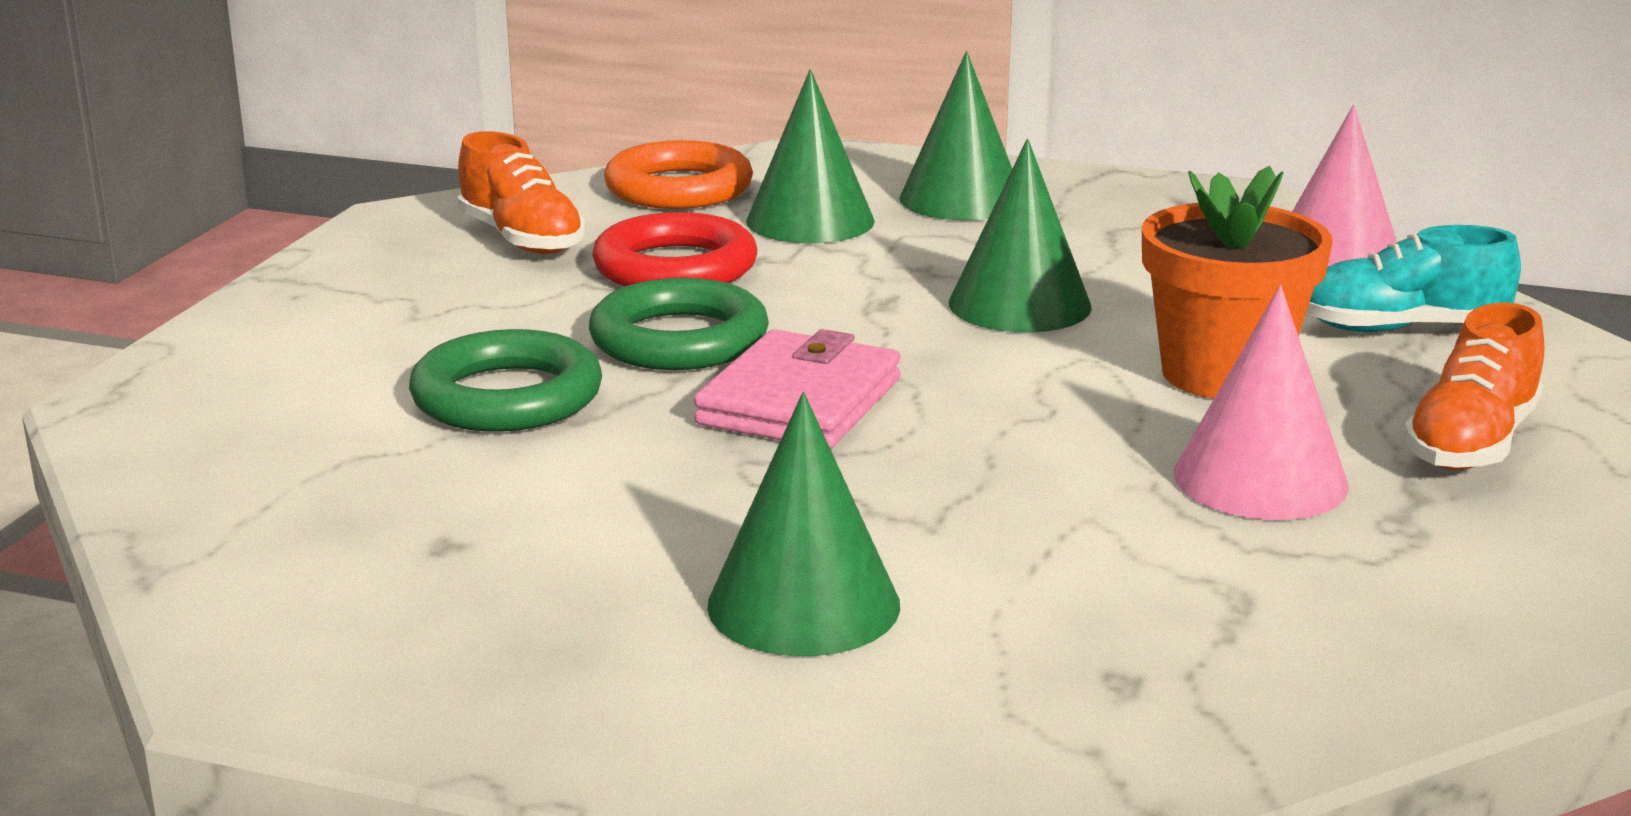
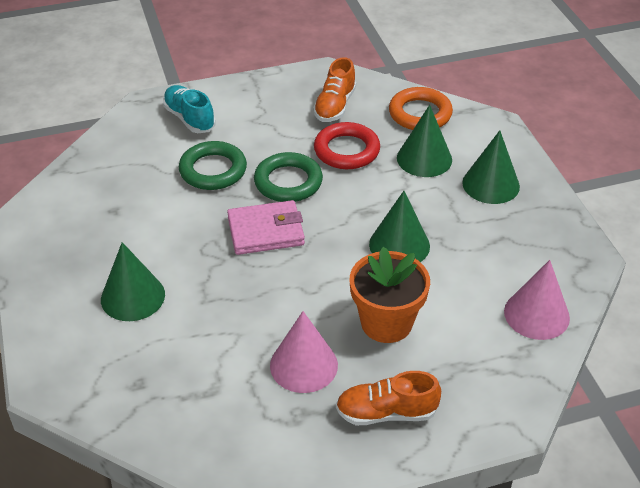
camera: 55 degrees right, 20 degrees up
turquoise shoe [1306,225,1521,332] -> turquoise shoe moved to [163,85,216,133]

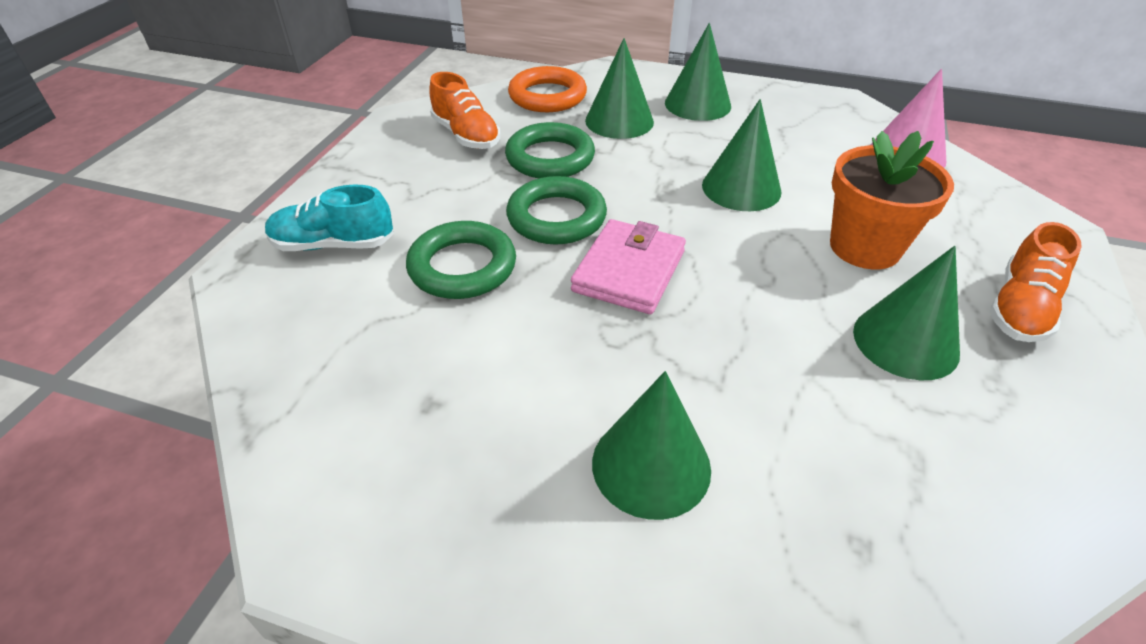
camera: 55 degrees left, 0 degrees up
pink cone [270,311,338,393] -> green cone [853,246,960,380]
red ring [314,122,380,169] -> green ring [505,122,595,178]

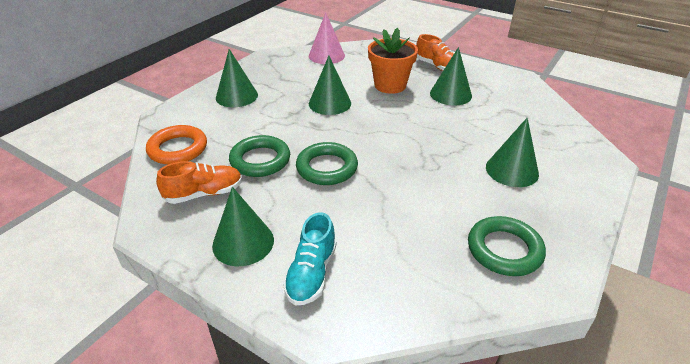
camera: 75 degrees left, 5 degrees down
green ring [406,221,516,299] -> green ring moved to [468,216,546,276]
pink wallet [571,219,686,314] -> none
green cone [585,38,654,139] -> green cone moved to [212,187,274,266]

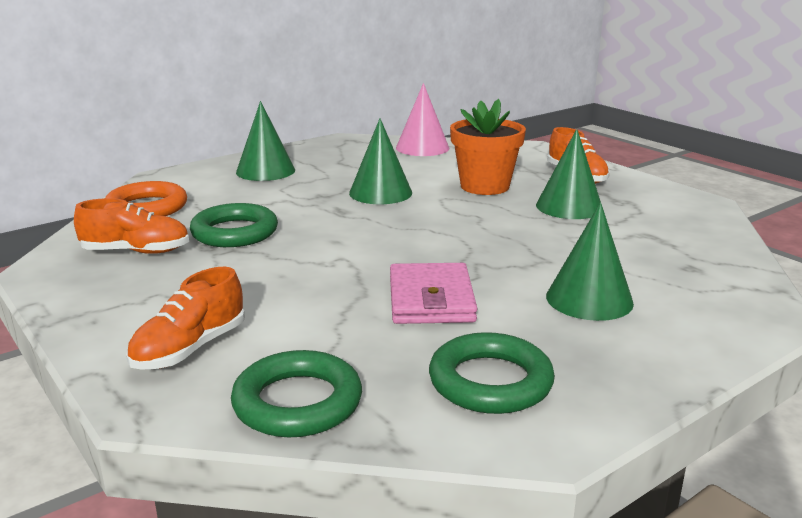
camera: 20 degrees right, 15 degrees down
green cone [212,187,274,266] -> none
turquoise shoe [283,212,337,305] -> orange shoe [126,267,245,370]
green ring [296,142,358,185] -> green ring moved to [231,350,362,437]
none -> pink wallet [390,263,477,324]

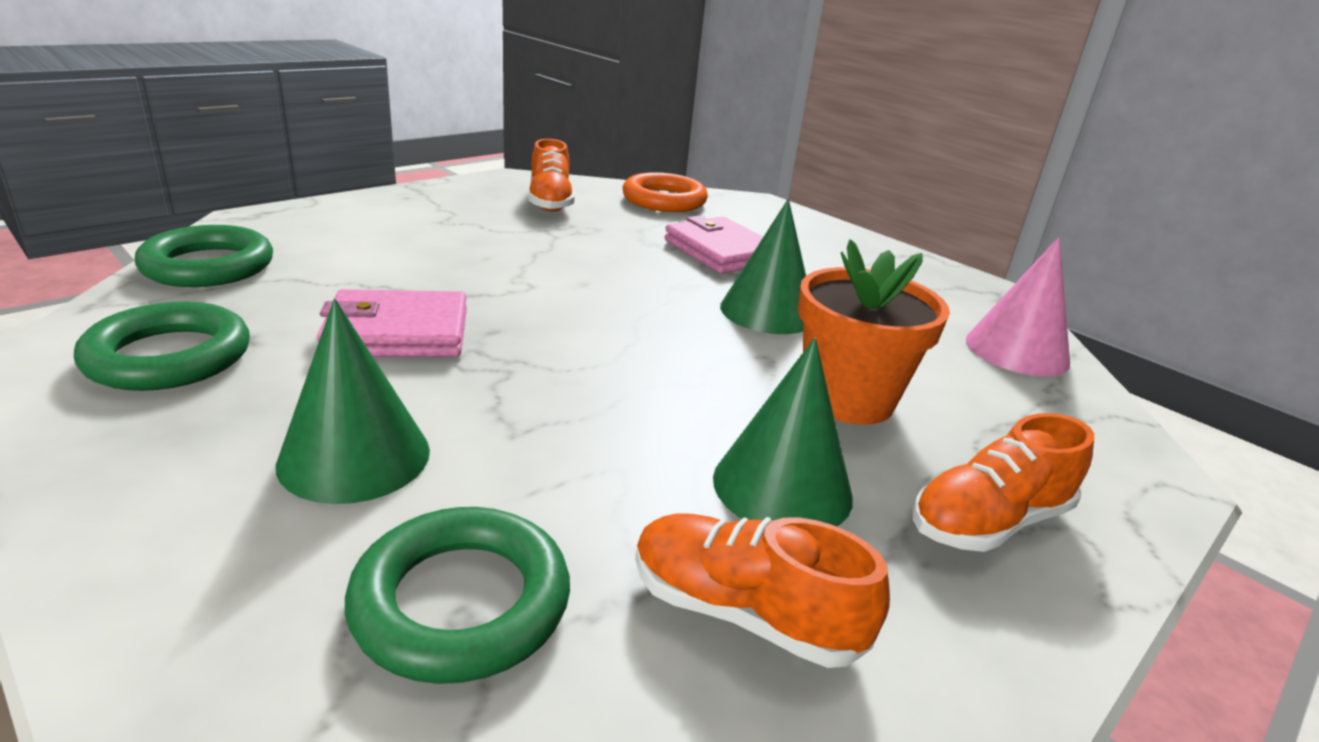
camera: 80 degrees right, 5 degrees up
orange shoe [126,267,245,370] -> orange shoe moved to [635,514,890,668]
green ring [190,203,278,247] -> green ring moved to [345,507,570,684]
green cone [236,101,295,181] -> none
none -> pink wallet [665,215,763,274]

